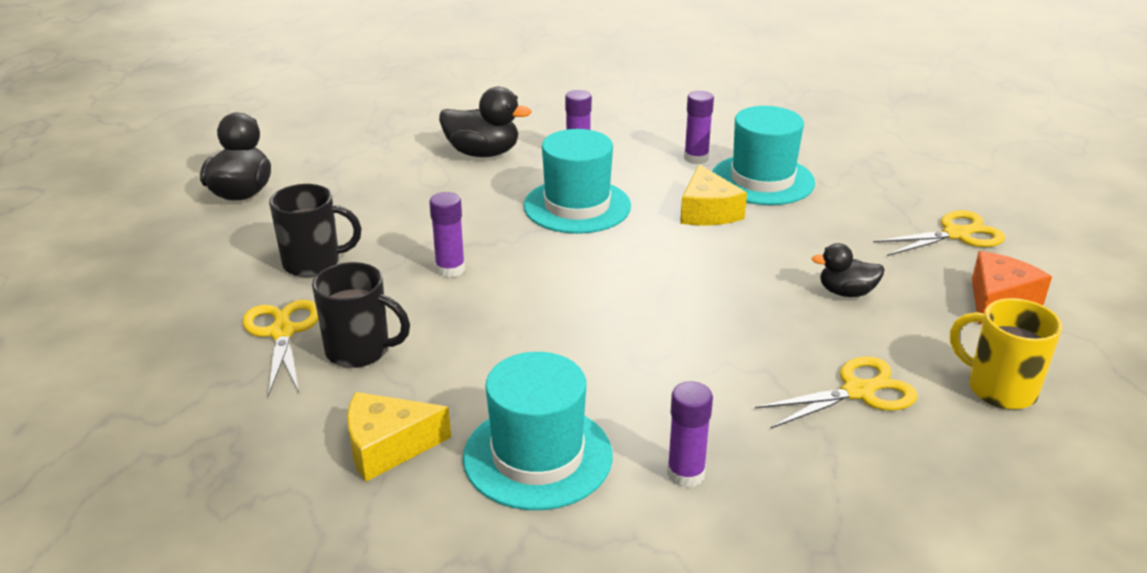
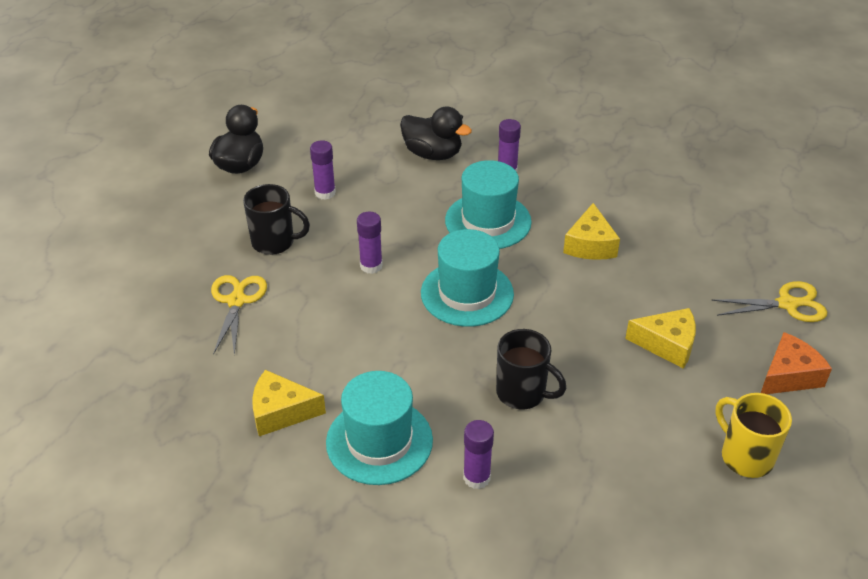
camera: 15 degrees right, 10 degrees up
black mug [312,262,410,368] -> black mug moved to [496,329,566,409]
purple glue stick [684,91,714,164] -> purple glue stick moved to [310,140,336,200]
turquoise hat [712,106,815,205] -> turquoise hat moved to [421,229,514,327]
yellow scissors [755,357,918,428] -> none
black duck [812,243,885,297] -> yellow cheese [625,308,696,369]

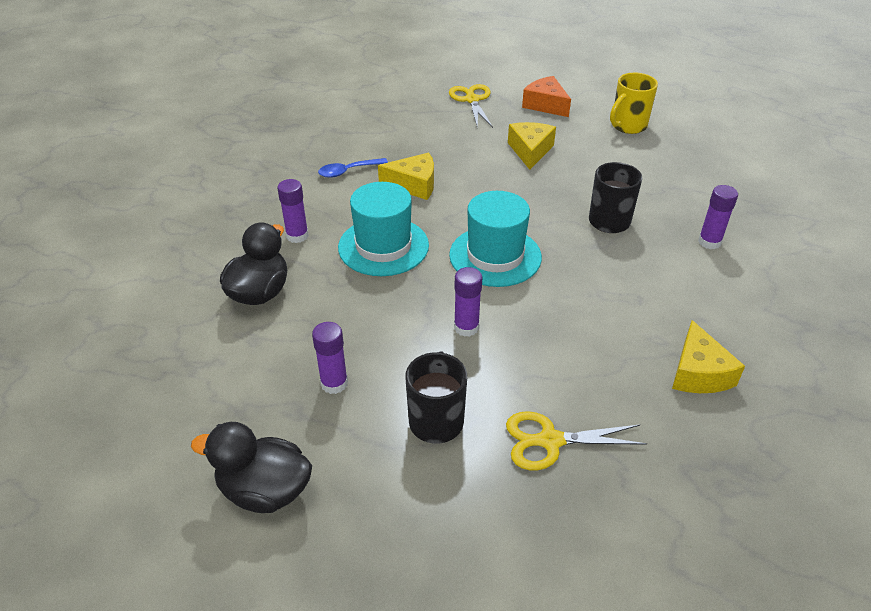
camera: 95 degrees left, 0 degrees up
turquoise hat [326,371,433,485] -> none
none -> blue spoon [318,158,388,178]

